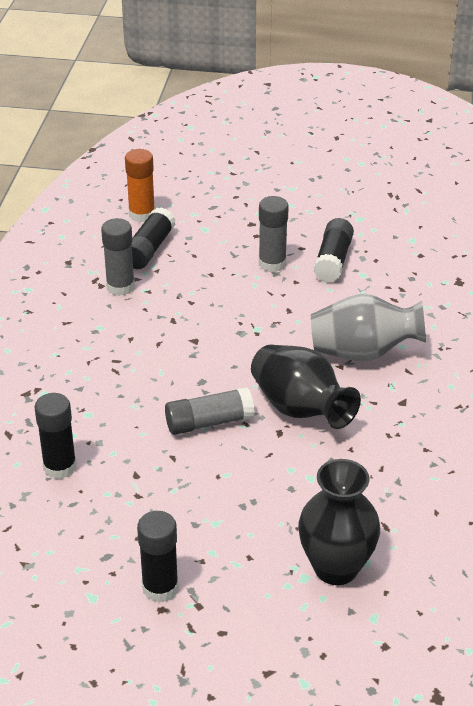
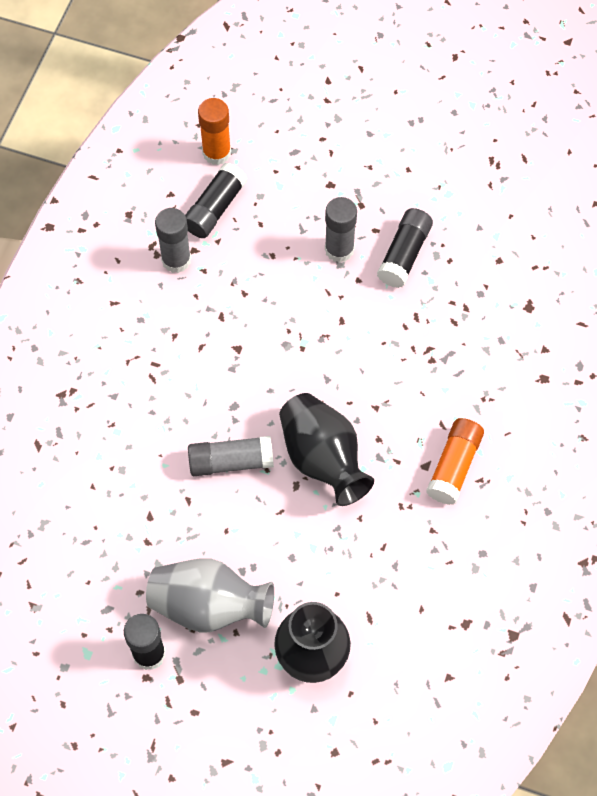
camera: 10 degrees right, 25 degrees up
black glue stick [34,393,77,479] -> none
grey vase [311,294,426,361] -> grey vase moved to [146,558,274,633]
none -> orange glue stick [426,418,484,505]

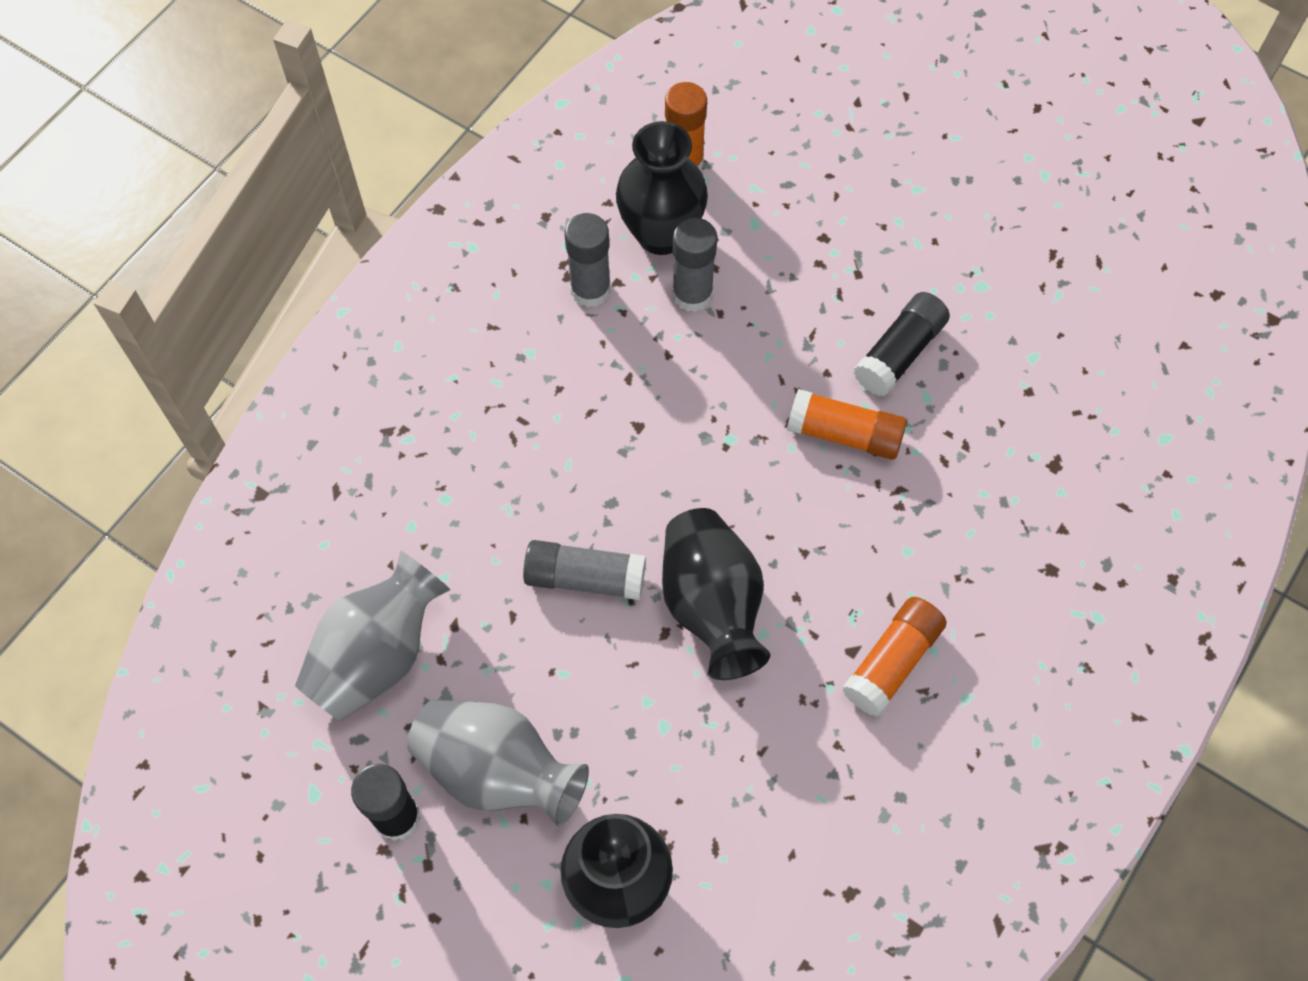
camera: 15 degrees right, 0 degrees up
black glue stick [185,163,247,238] -> black vase [616,121,708,255]
grey glue stick [325,197,357,263] -> grey glue stick moved to [672,218,717,312]
none -> grey vase [295,551,450,721]
none -> orange glue stick [787,389,907,460]

